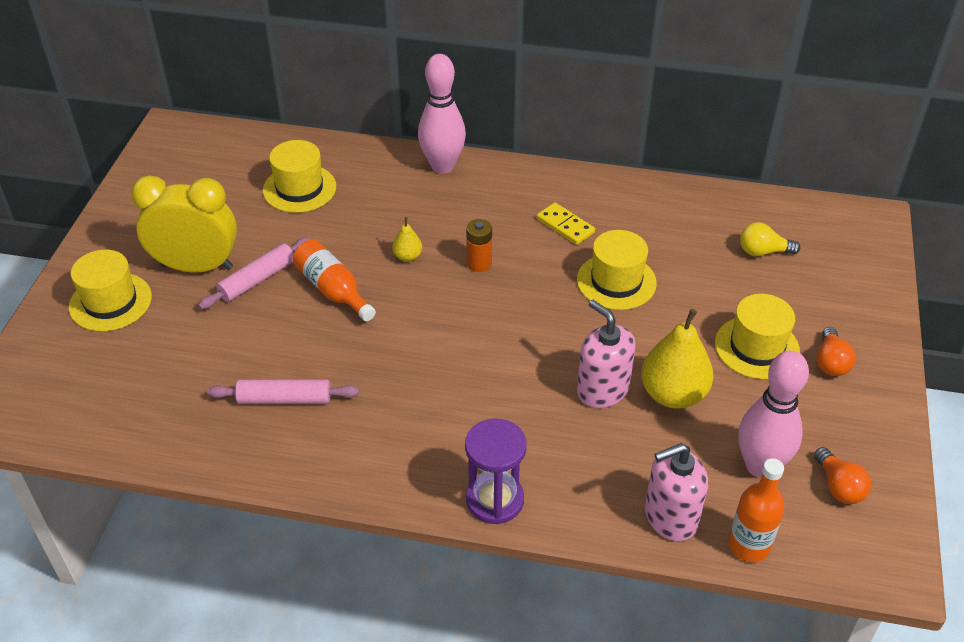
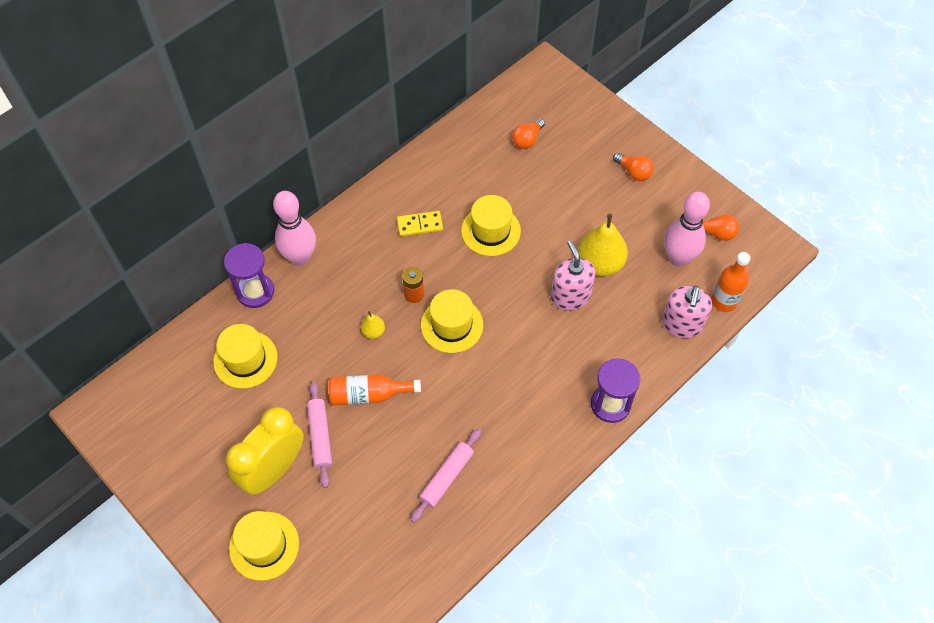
camera: 55 degrees left, 15 degrees up
pink soap dispenser [577,300,636,408] -> pink soap dispenser turned 75 degrees clockwise [551,240,596,311]
yellow hat [715,294,800,379] -> yellow hat moved to [421,289,483,353]
yellow light bulb [740,222,800,256] -> orange light bulb [512,118,545,149]
none -> purple hourglass [224,243,274,308]

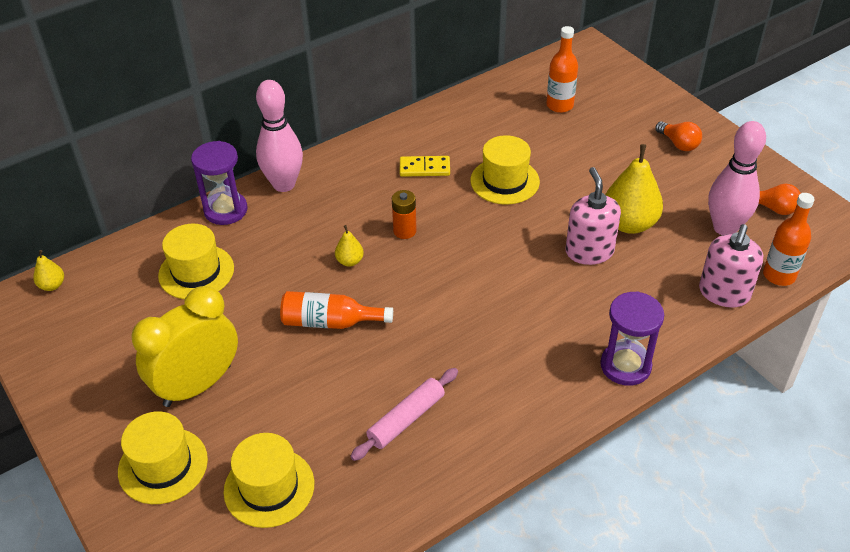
camera: 10 degrees right, 15 degrees down
pink rolling pin [307,381,332,488] -> none
yellow hat [421,289,483,353] -> yellow hat moved to [224,433,314,528]
orange light bulb [512,118,545,149] -> orange bottle [546,26,578,113]
none -> yellow pear [33,250,64,291]

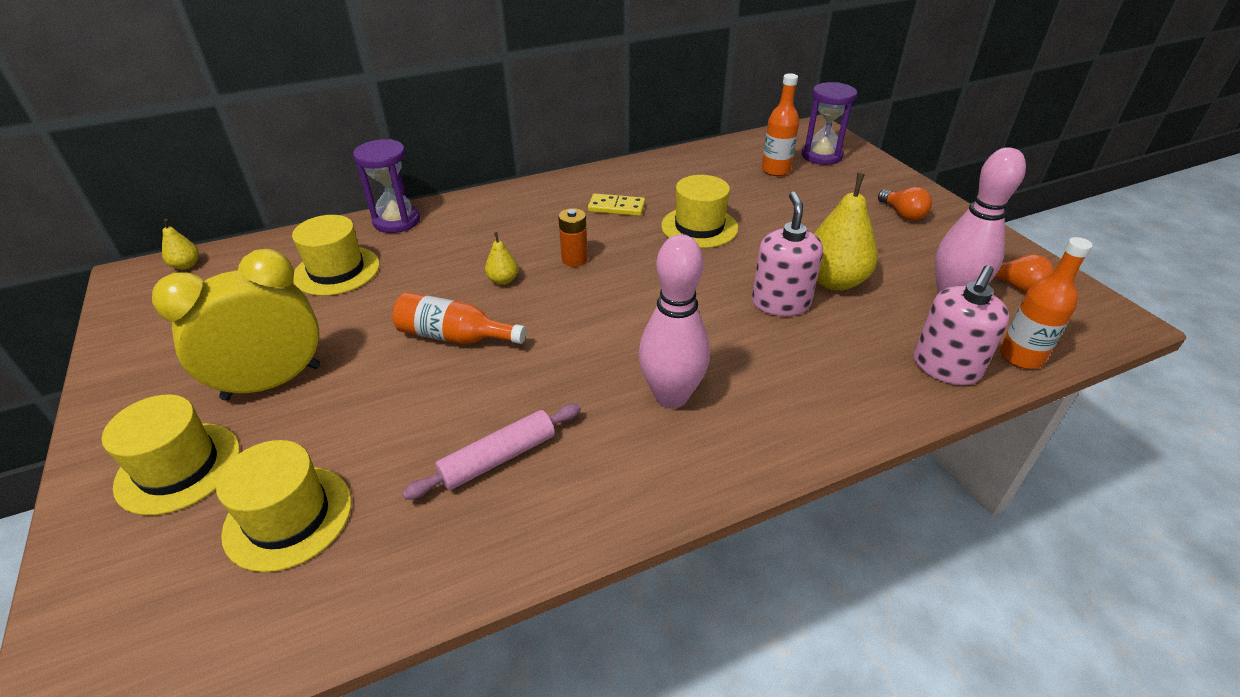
camera: 10 degrees right, 5 degrees down
pink bowling pin [256,80,303,192] -> pink bowling pin moved to [639,234,710,409]
purple hourglass [600,291,664,386] -> purple hourglass moved to [802,82,857,165]

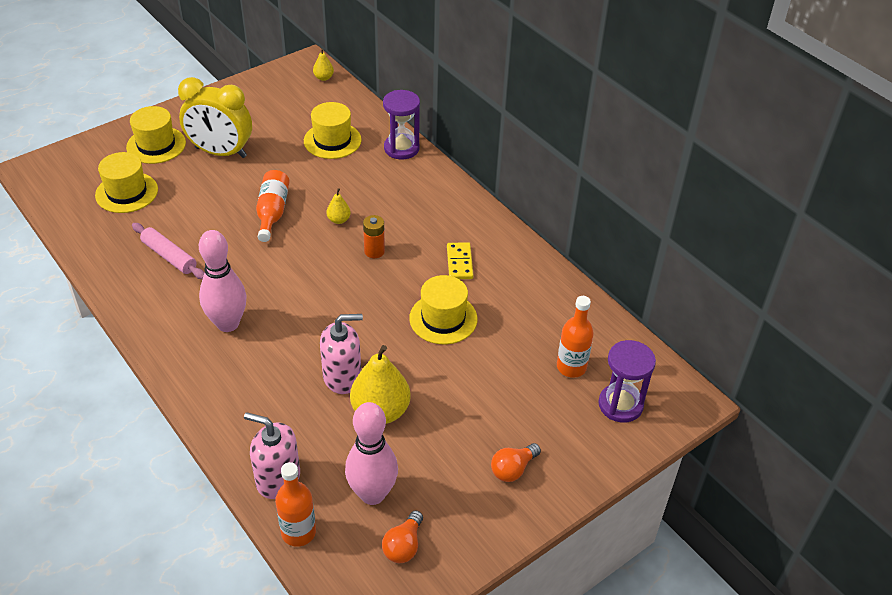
camera: 75 degrees right, 5 degrees up
yellow clock [152,249,320,400] -> yellow clock turned 150 degrees clockwise [178,77,252,158]

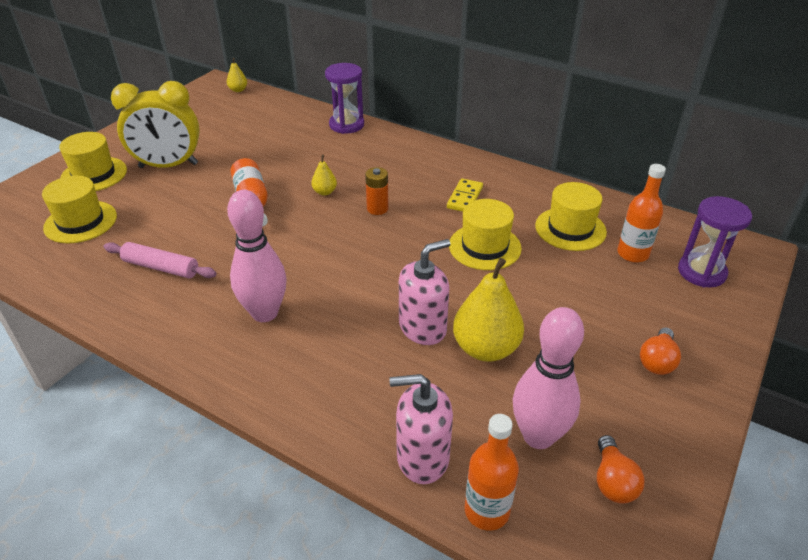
camera: 20 degrees left, 5 degrees down
yellow hat [304,102,361,159] -> yellow hat moved to [535,182,607,251]
yellow domino [447,242,473,279] -> yellow domino turned 45 degrees clockwise [447,178,483,212]

